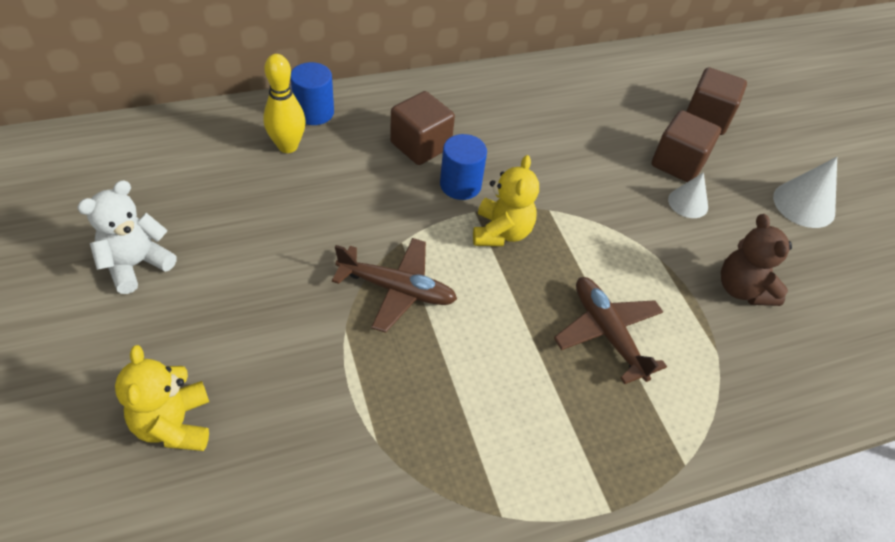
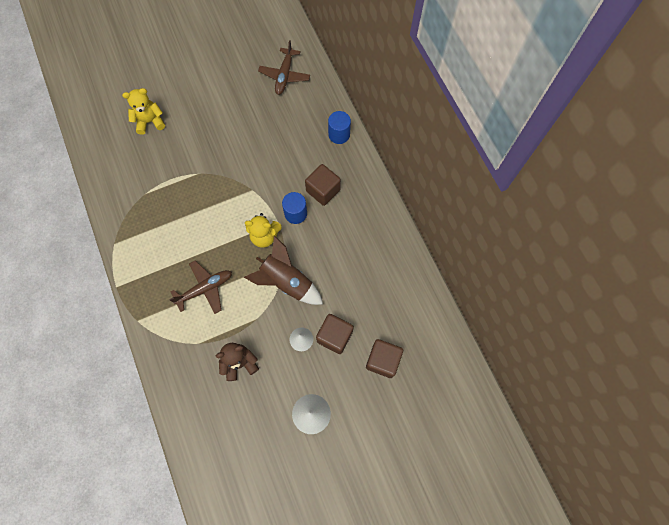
camera: 90 degrees right, 20 degrees up
white teddy bear [77,180,177,294] -> none
yellow bowling pin [263,54,305,153] -> none
brown plane [332,238,457,333] -> brown plane moved to [258,40,310,95]
none -> brown rocket [244,236,323,305]

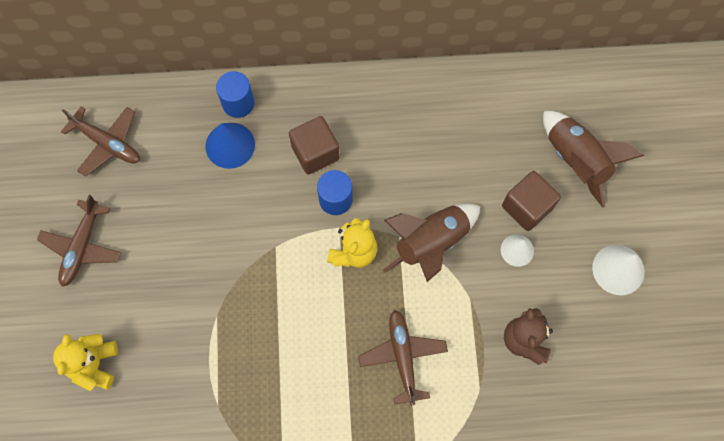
camera: 70 degrees left, 0 degrees up
brown cube [366,339,403,378] -> brown rocket [543,111,644,208]
none -> brown plane [37,195,121,287]
none -> blue cone [205,123,255,169]

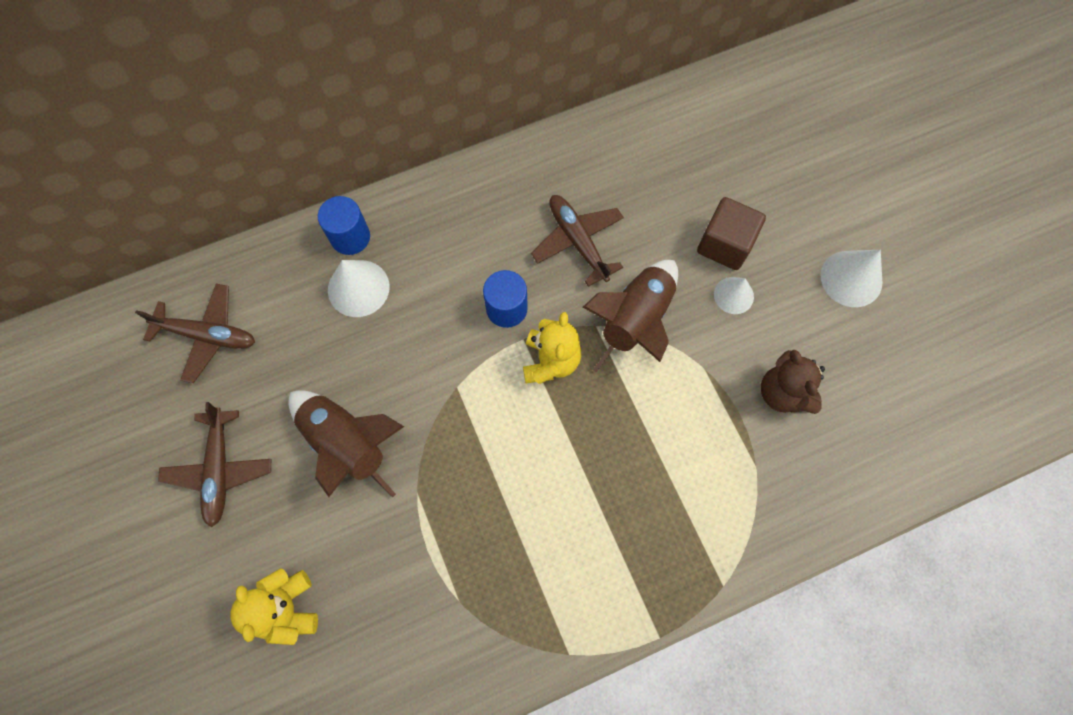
camera: 20 degrees left, 0 degrees up
blue cone [205,123,255,169] -> white cone [328,260,390,317]
brown cube [289,116,340,174] -> none
brown plane [358,310,448,405] -> brown plane moved to [531,195,624,287]
brown rocket [543,111,644,208] -> brown rocket moved to [289,390,404,497]

